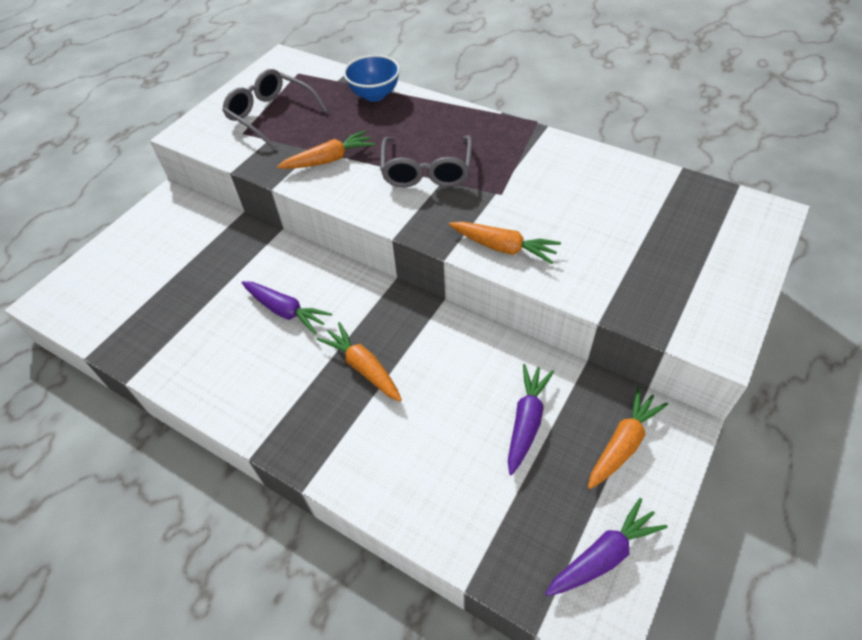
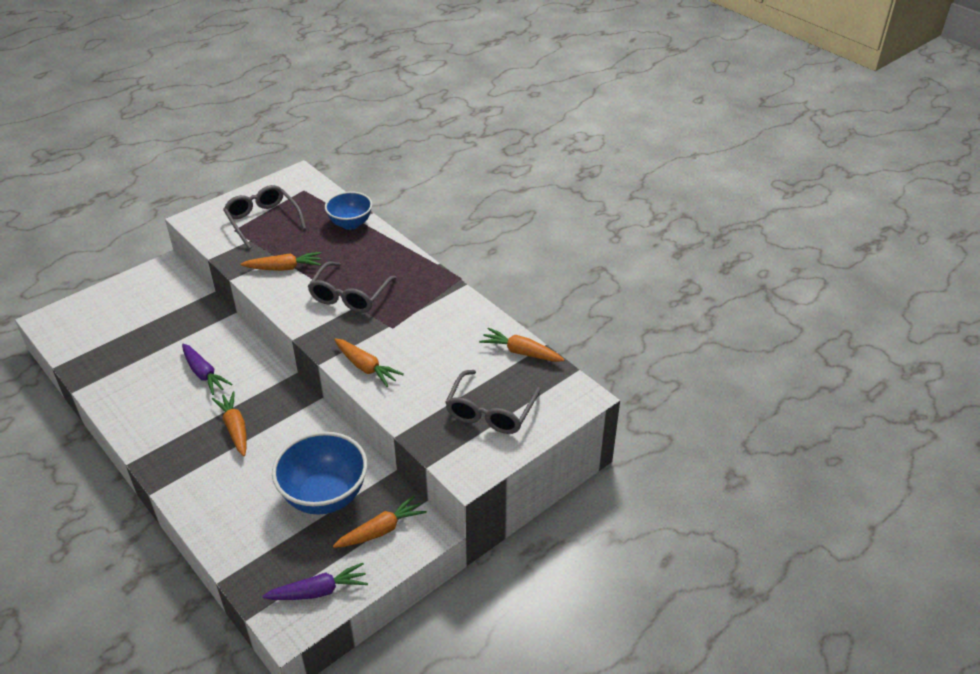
camera: 15 degrees right, 10 degrees down
purple carrot [508,364,554,475] -> blue bowl [272,432,367,515]
none -> grey glasses [445,370,541,434]
none -> orange carrot [479,328,565,362]

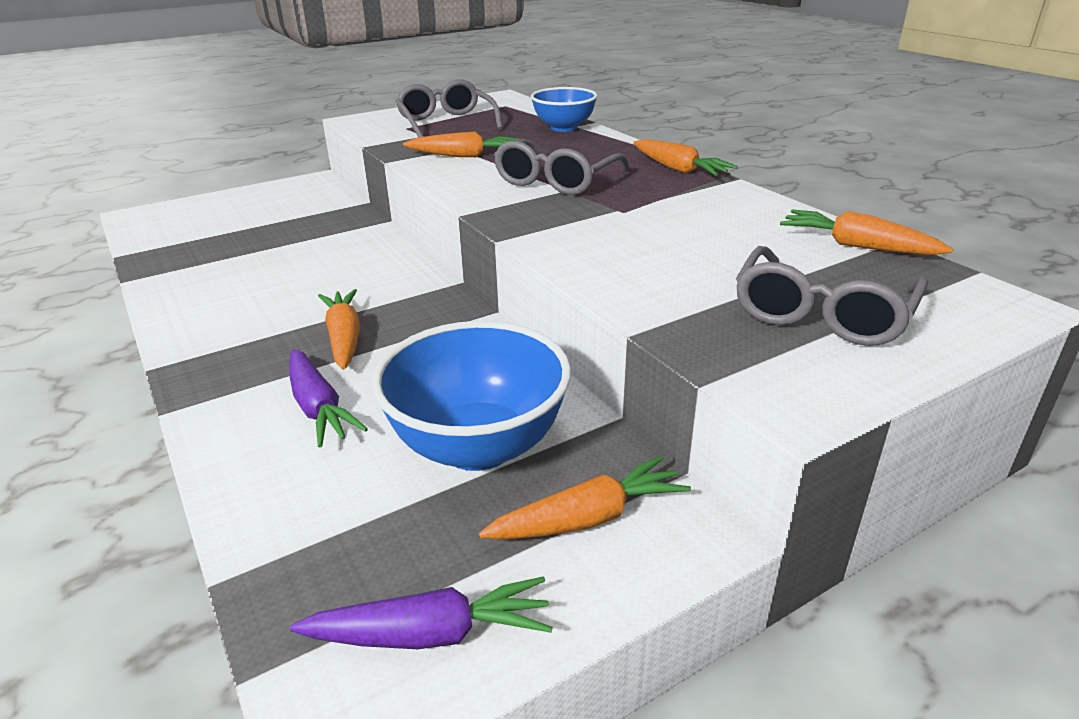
camera: 10 degrees right, 10 degrees down
purple carrot [182,344,233,395] -> purple carrot moved to [289,349,368,448]
orange carrot [334,338,404,387] -> orange carrot moved to [633,139,738,176]

